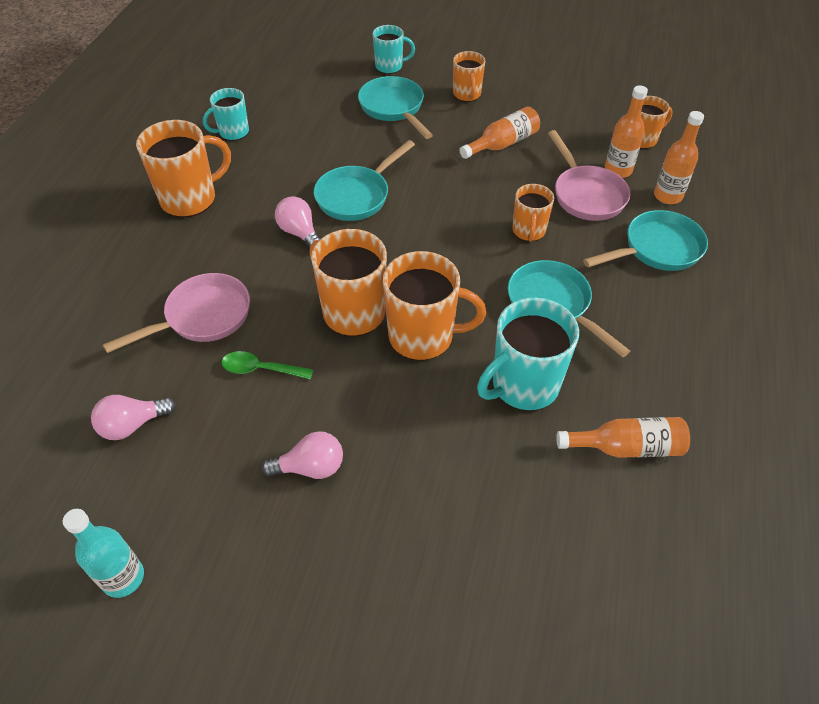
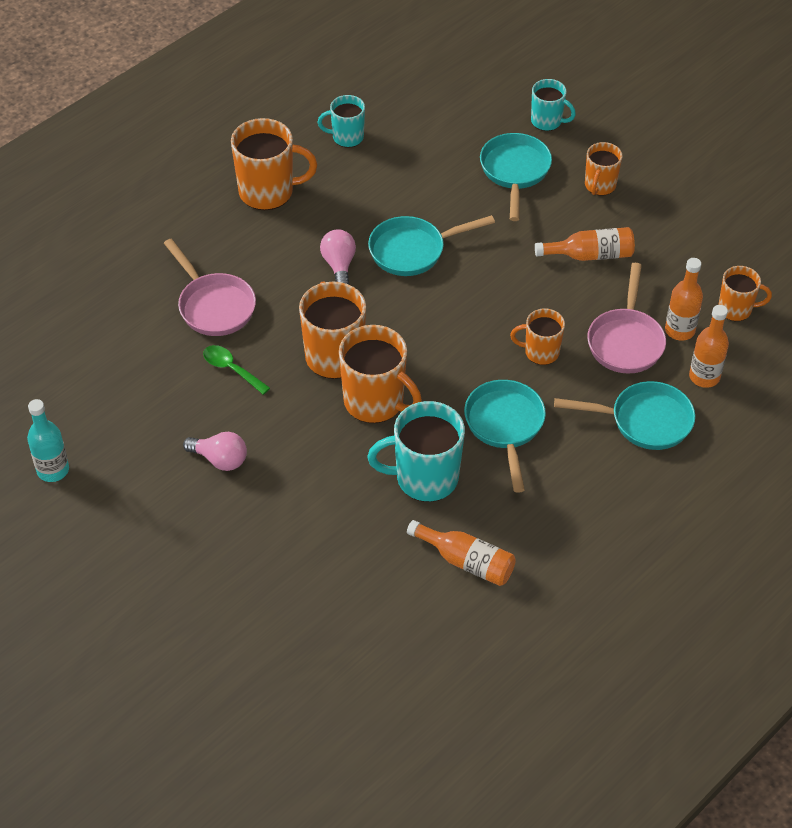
camera: 30 degrees right, 0 degrees up
pink light bulb [91,395,176,440] -> none
pink pan [103,273,250,353] -> pink pan turned 60 degrees clockwise [164,239,256,336]
orange mug [512,184,554,242] -> orange mug turned 60 degrees clockwise [510,309,565,365]

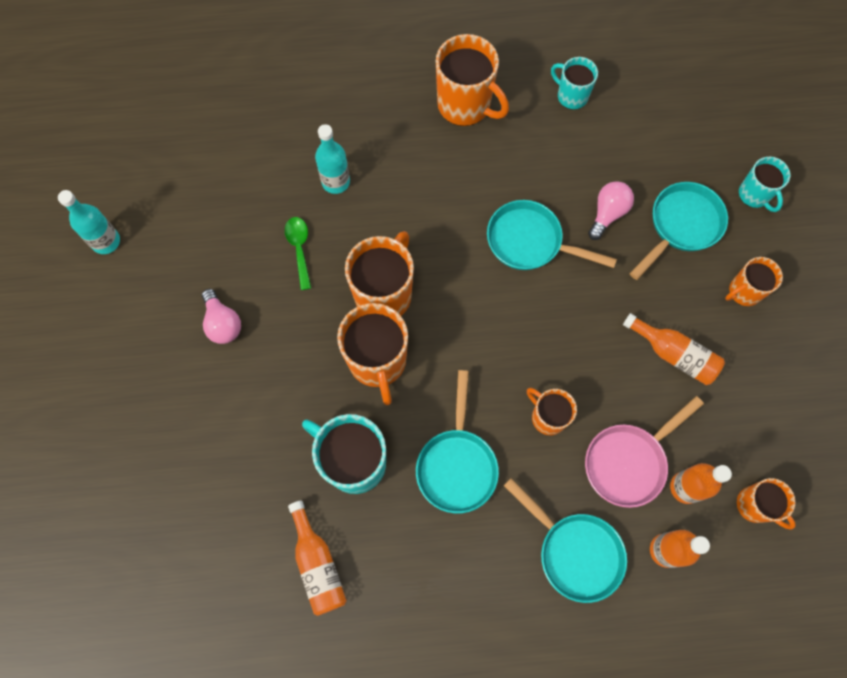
camera: 40 degrees right, 20 degrees up
pink pan [164,239,256,336] -> turquoise bottle [315,124,350,194]
pink light bulb [320,229,356,284] -> pink light bulb moved to [588,181,634,240]
turquoise pan [464,380,546,493] -> turquoise pan turned 150 degrees clockwise [416,370,499,514]

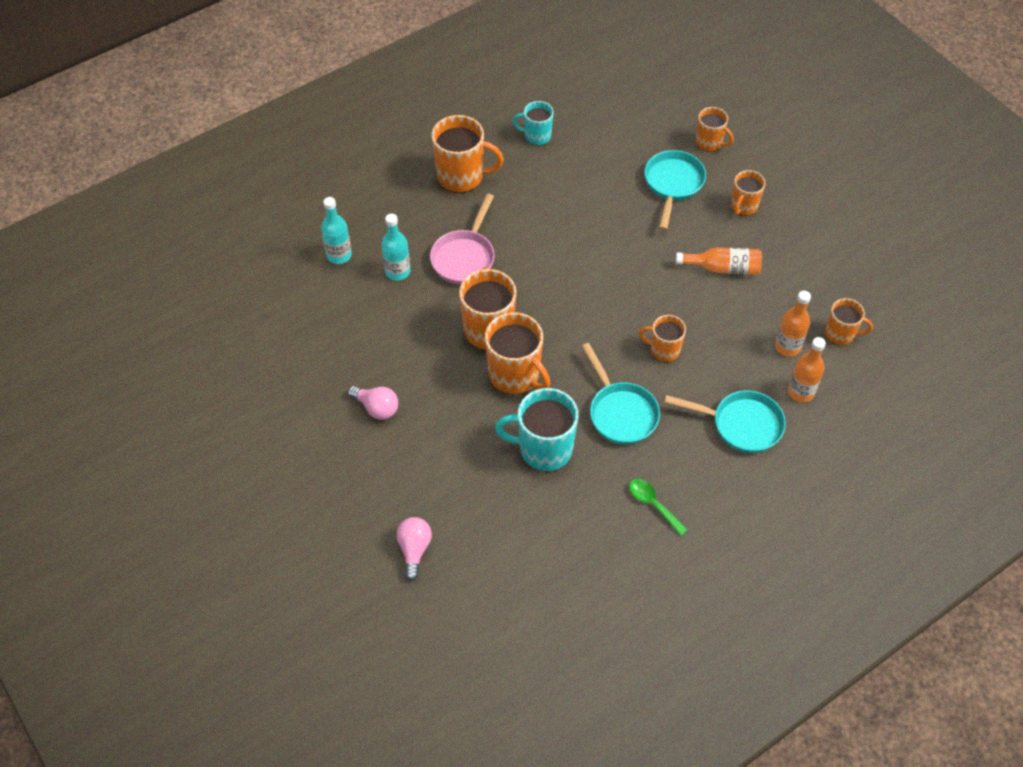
camera: 30 degrees left, 15 degrees down
turquoise bottle [58,190,120,254] -> turquoise bottle moved to [321,197,352,264]
green spoon [285,217,311,290] -> green spoon moved to [629,479,687,536]
orange bottle [288,501,347,616] -> none
turquoise pan [487,200,617,270] -> none
pink pan [585,396,704,508] -> pink pan moved to [430,194,495,284]
pink light bulb [588,181,634,240] -> pink light bulb moved to [396,517,432,581]
turquoise mug [739,157,790,212] -> orange mug [696,107,734,152]

